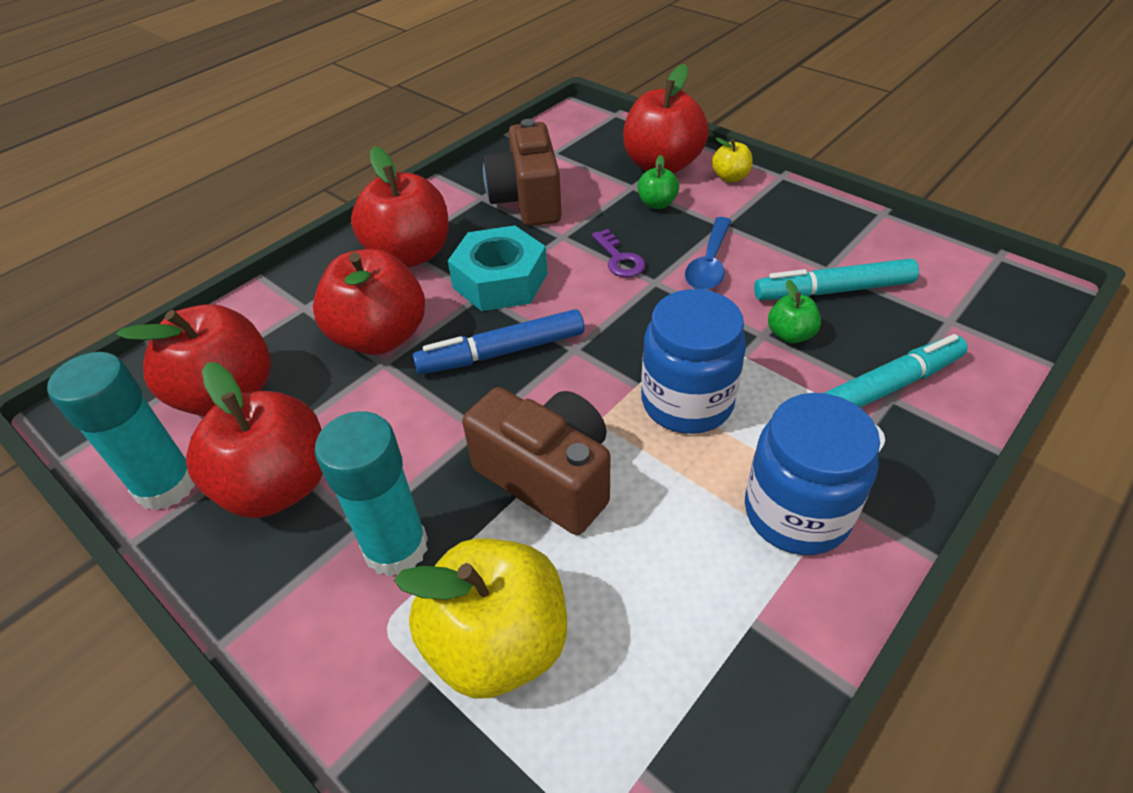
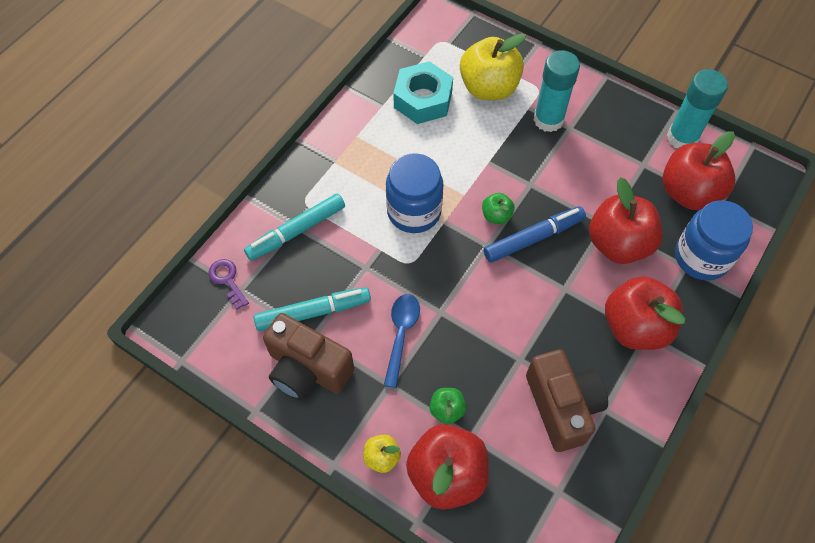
camera: 170 degrees right, 15 degrees up
red apple [186,362,323,518] -> none
turquoise nut [448,226,547,311] -> turquoise nut moved to [393,61,453,124]
brown camera [462,387,610,535] -> brown camera moved to [263,313,354,400]
purple key [592,229,646,277] -> purple key moved to [208,259,249,310]
blue jar [745,393,880,555] -> blue jar moved to [675,200,753,281]
green apple [768,280,821,343] -> green apple moved to [482,193,514,224]

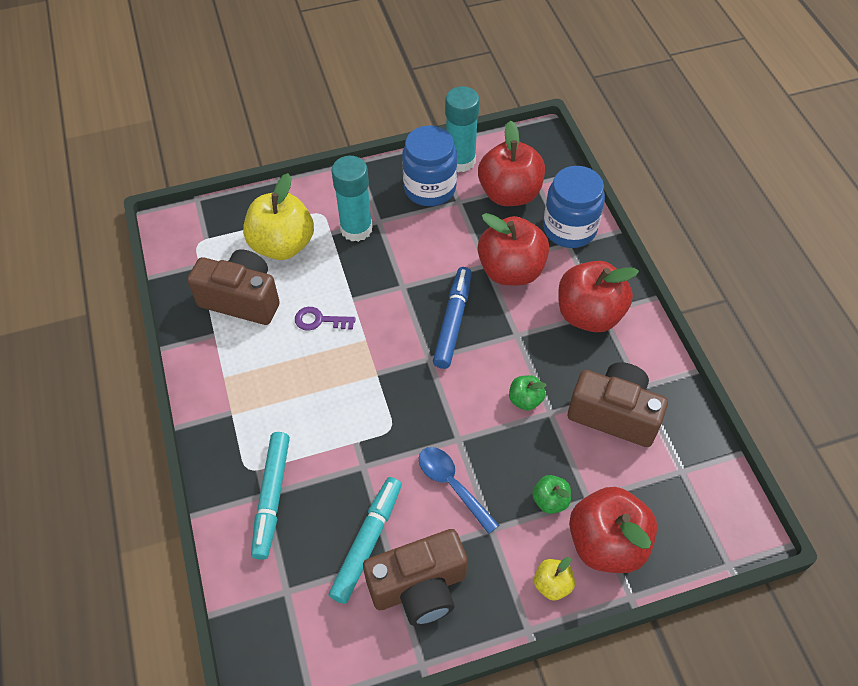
camera: 50 degrees left, 5 degrees down
purple key [208,259,249,310] -> purple key moved to [295,307,356,331]
blue jar [386,153,443,233] -> blue jar moved to [402,125,457,206]
turquoise nut [393,61,453,124] -> brown camera [187,249,280,325]
green apple [482,193,514,224] -> green apple moved to [509,375,547,411]

